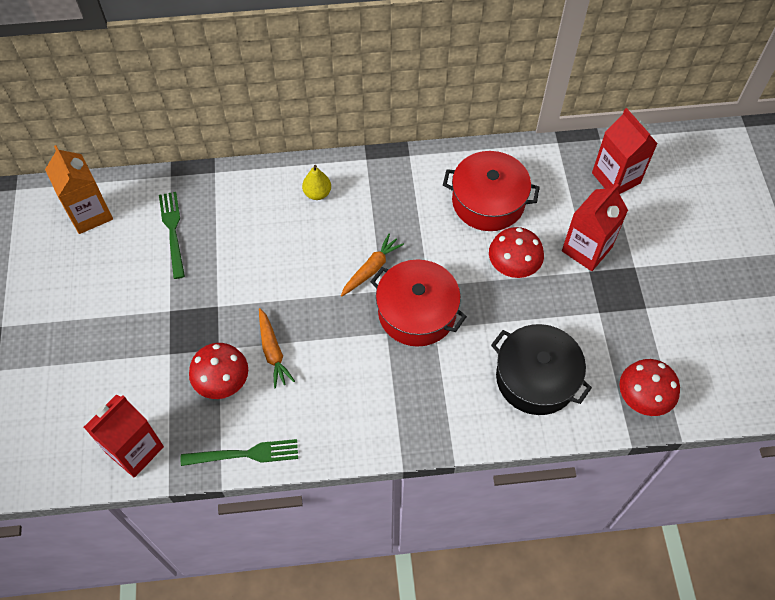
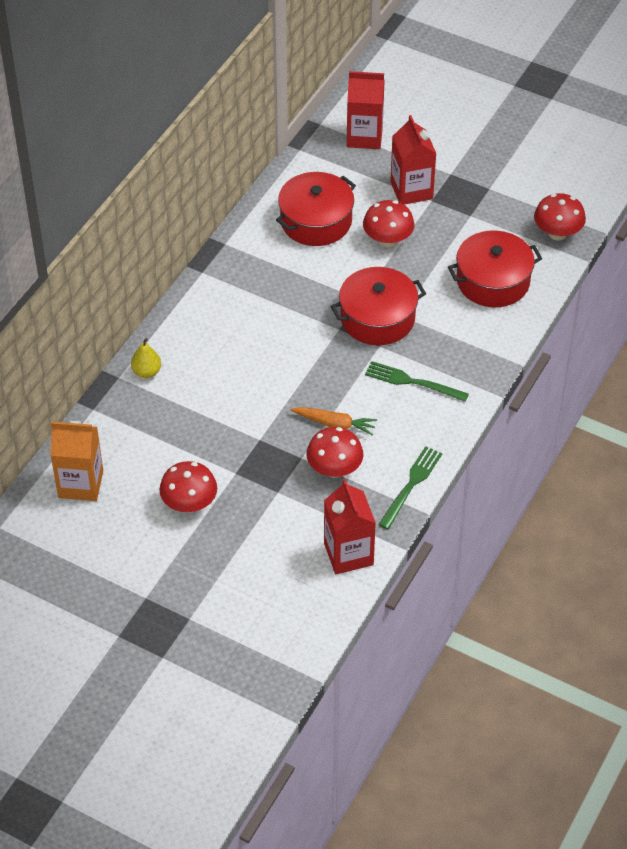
camera: 55 degrees left, 10 degrees down
green fork [159,192,185,279] -> green fork moved to [365,361,469,402]
yellow pear [302,165,331,200] -> yellow pear moved to [131,338,161,378]
orange carrot [341,233,404,296] -> none
black pot [491,324,592,415] -> red pot [448,231,542,307]
none -> red mushroom [159,461,217,513]

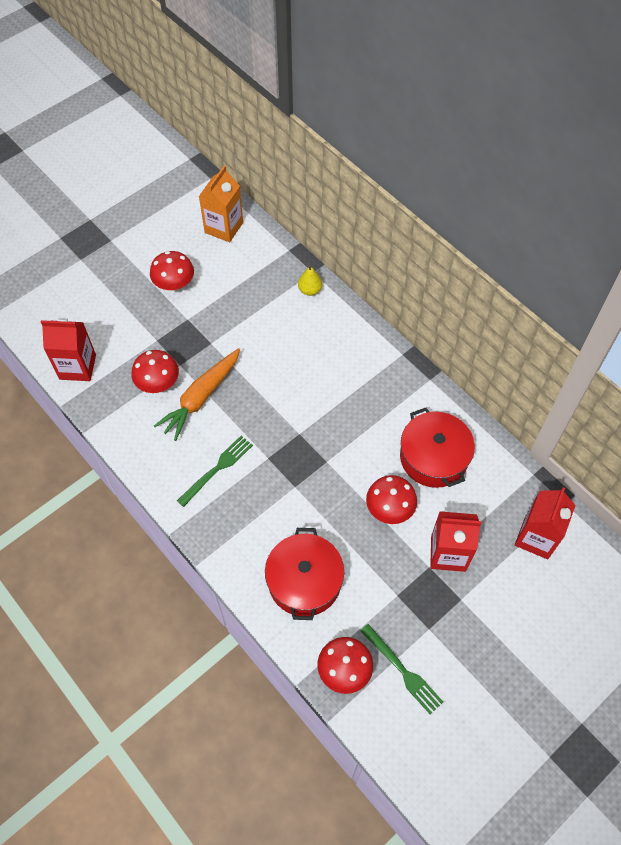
camera: 110 degrees right, 10 degrees up
orange carrot [290,407,377,435] -> orange carrot [154,348,240,441], size x1.61
red pot [331,267,426,345] -> none
green fork [378,446,442,529] -> green fork moved to [361,624,443,715]

